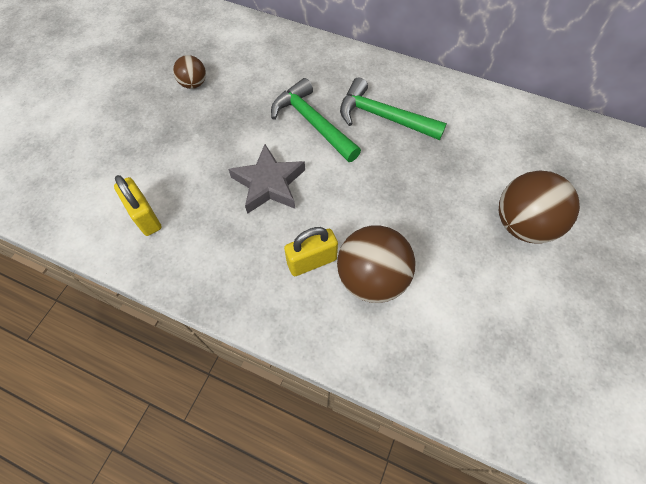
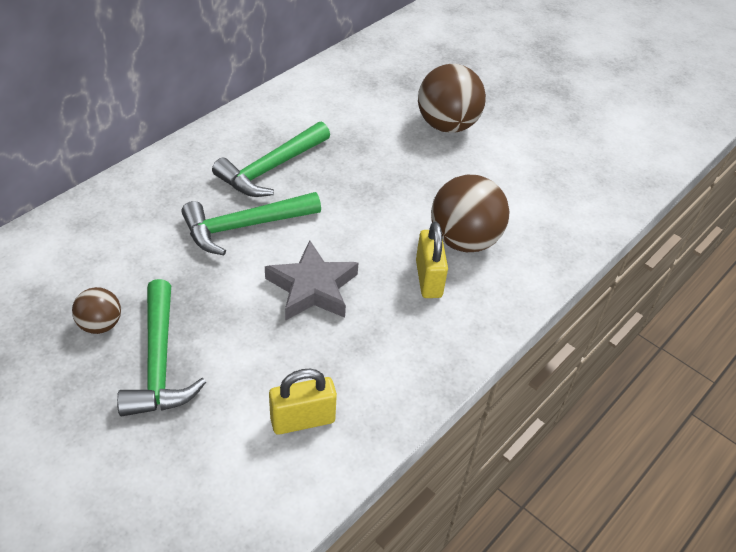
camera: 75 degrees left, 15 degrees down
none -> green hammer [117,279,206,417]

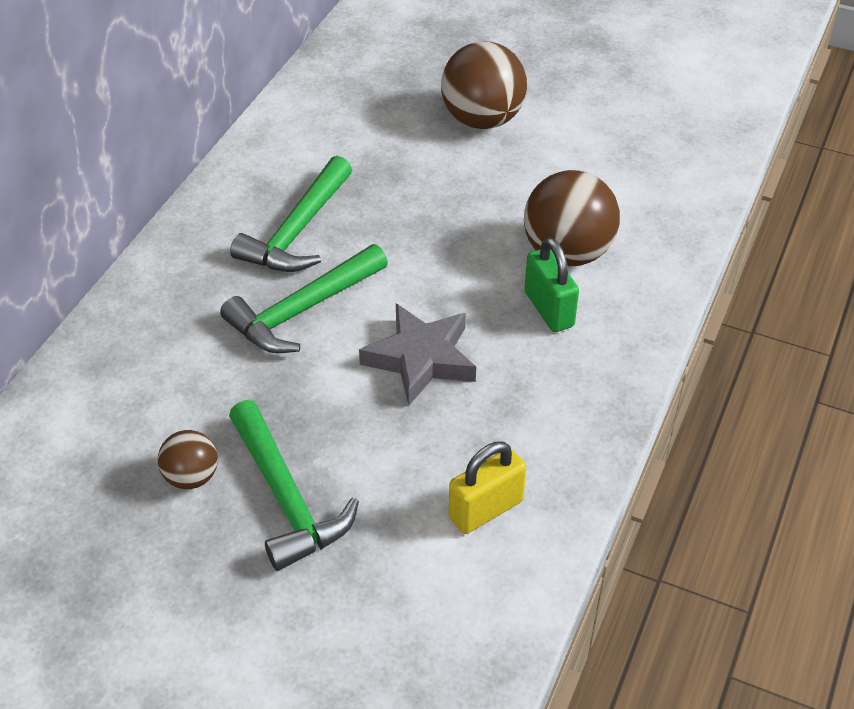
camera: 15 degrees left, 0 degrees up
yellow padlock [416,222,448,298] -> green padlock [524,238,579,332]

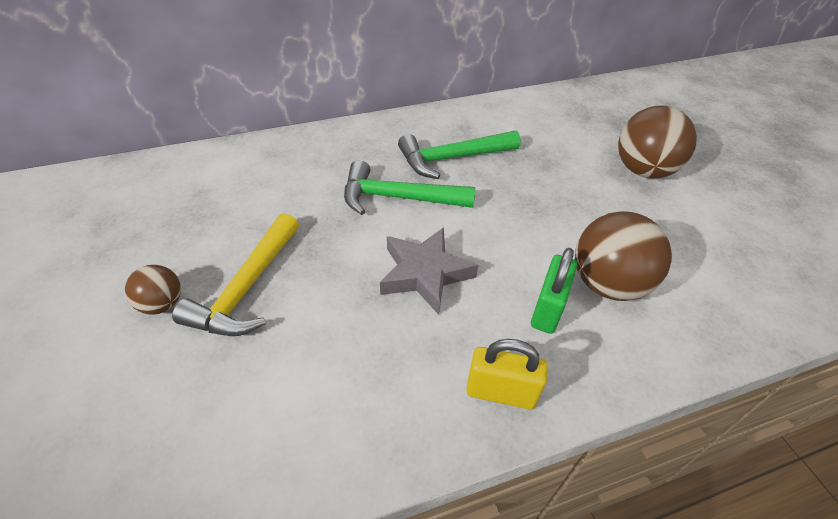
camera: 45 degrees right, 0 degrees up
brown ball [158,430,218,489] -> brown ball moved to [125,265,181,315]
green hammer [229,400,359,571] -> yellow hammer [172,213,299,336]
yellow padlock [449,441,526,534] -> yellow padlock moved to [466,339,548,409]

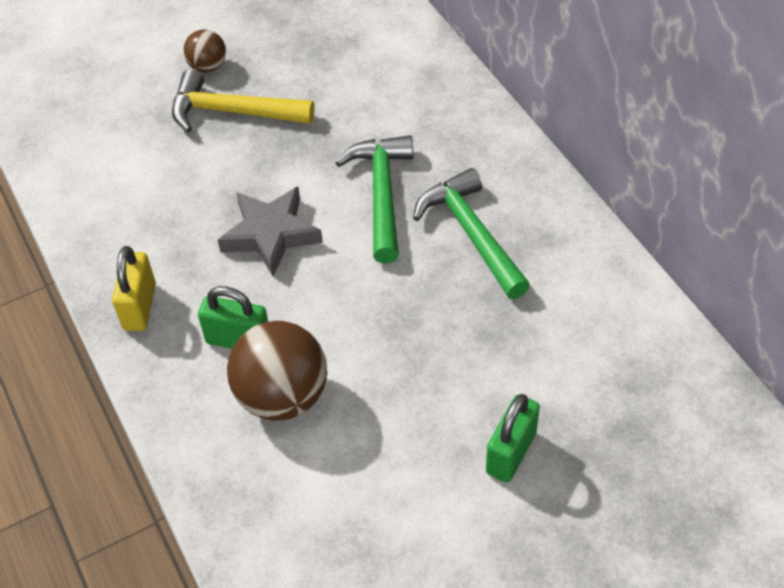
camera: 85 degrees right, 5 degrees up
brown ball [618,105,697,178] -> green padlock [486,394,540,482]

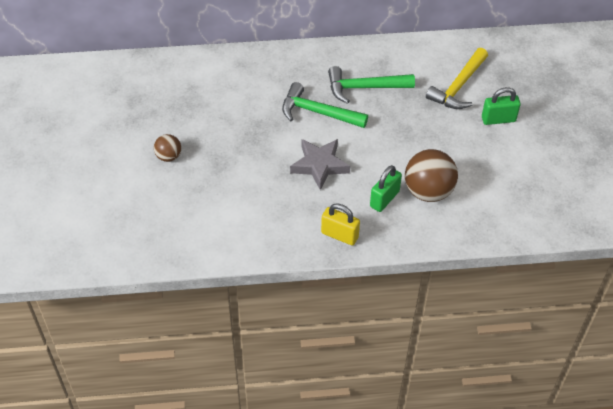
camera: 70 degrees left, 0 degrees up
yellow hammer [172,69,315,132] -> yellow hammer moved to [426,48,488,109]
green padlock [486,394,540,482] -> green padlock turned 60 degrees counterclockwise [482,87,521,125]

